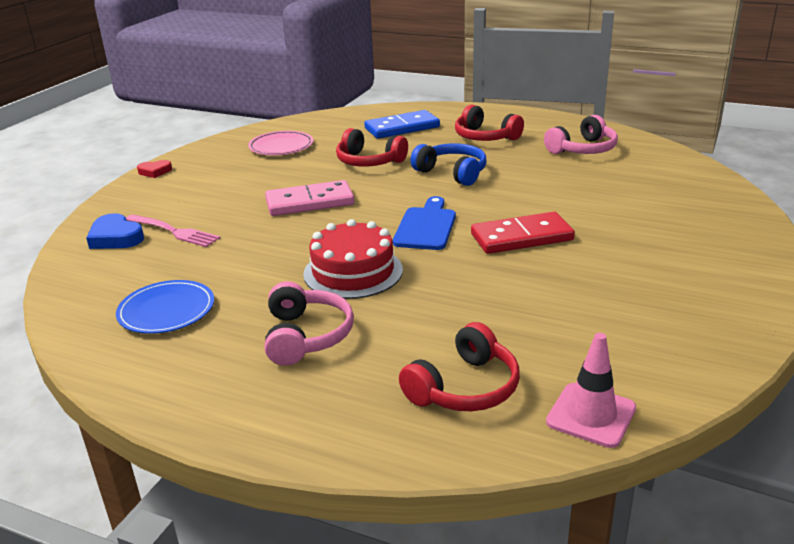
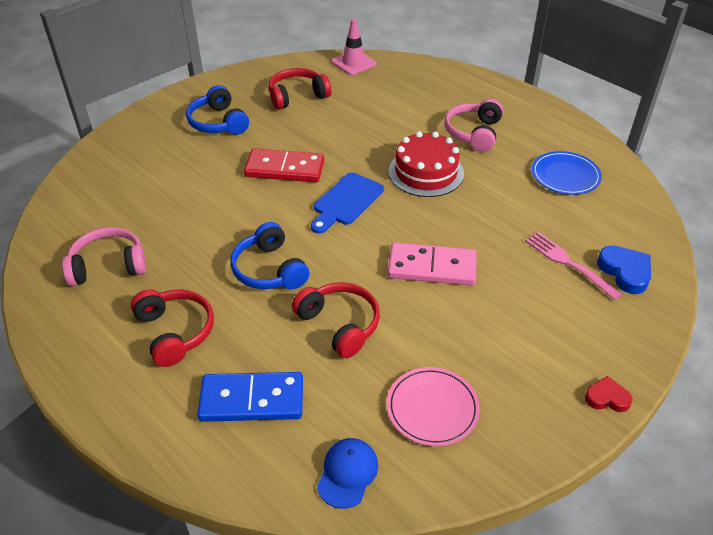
camera: 160 degrees left, 15 degrees up
red headphones [399,322,520,411] -> red headphones moved to [268,68,331,110]
none -> blue headphones [186,85,249,135]
none -> blue cap [317,438,378,509]

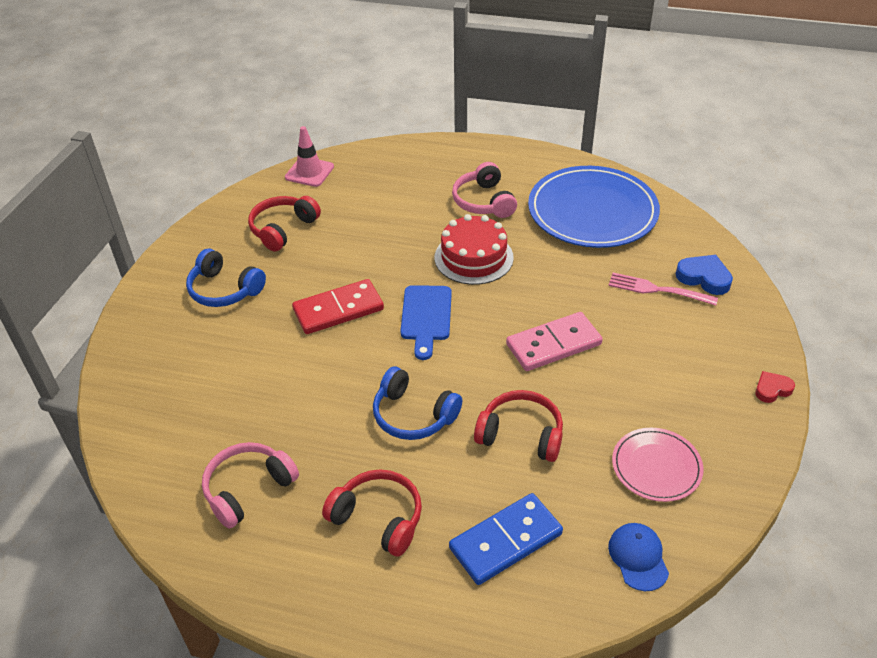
camera: 30 degrees left, 0 degrees up
blue plate [532,151,602,195] -> blue plate [528,166,660,248], size x1.91

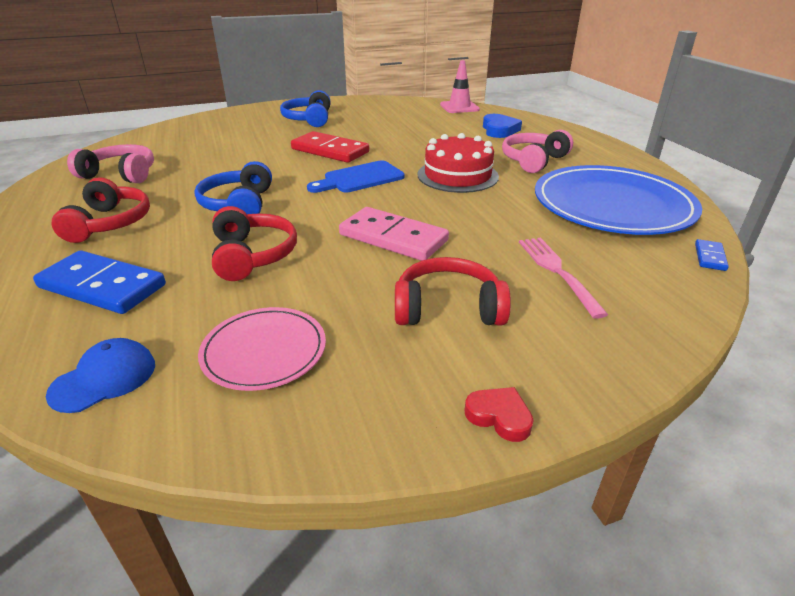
camera: 55 degrees right, 10 degrees down
red headphones [248,196,321,251] -> red headphones moved to [395,257,511,325]
blue heart [676,255,733,295] -> blue heart moved to [483,114,522,138]
none -> blue domino [695,239,729,271]

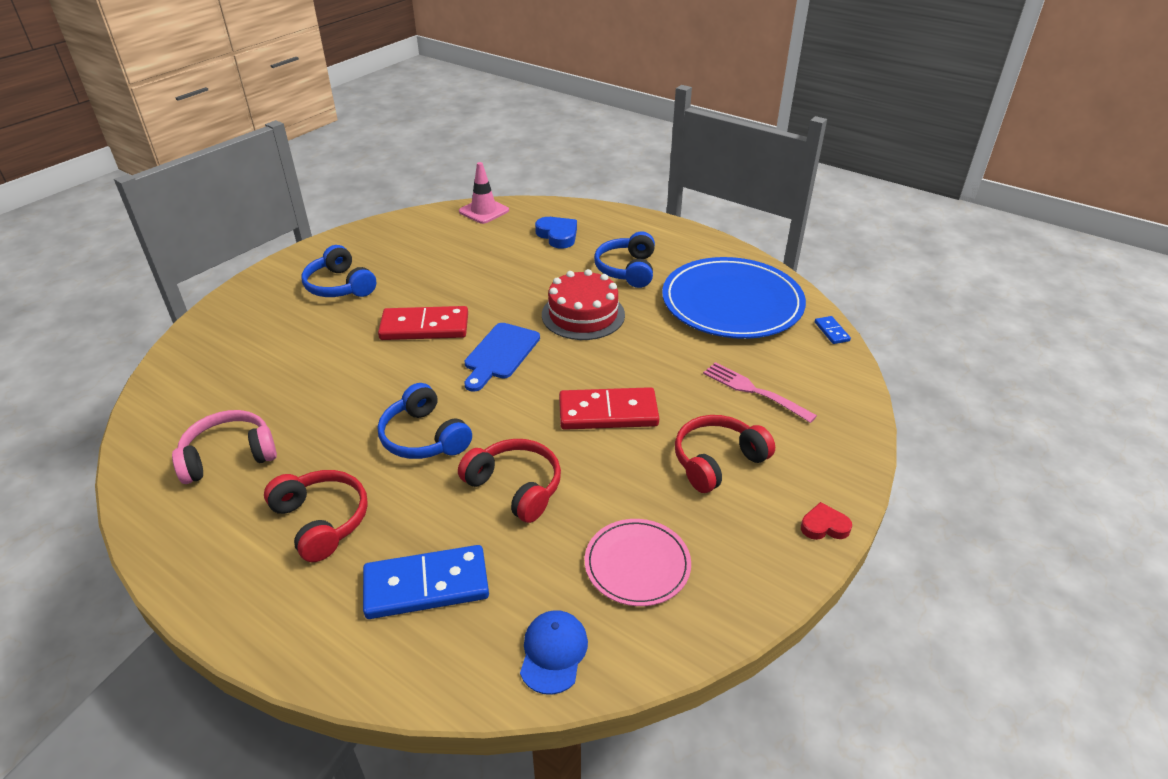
camera: 35 degrees left, 5 degrees up
pink domino [339,207,449,261] -> red domino [559,387,659,430]
pink headphones [502,130,573,173] -> blue headphones [594,232,655,288]

